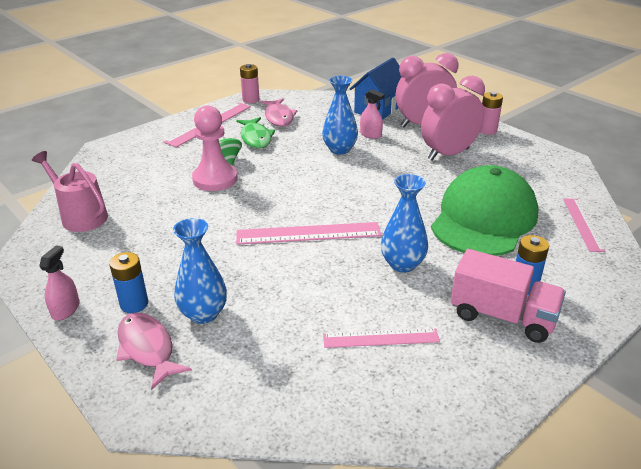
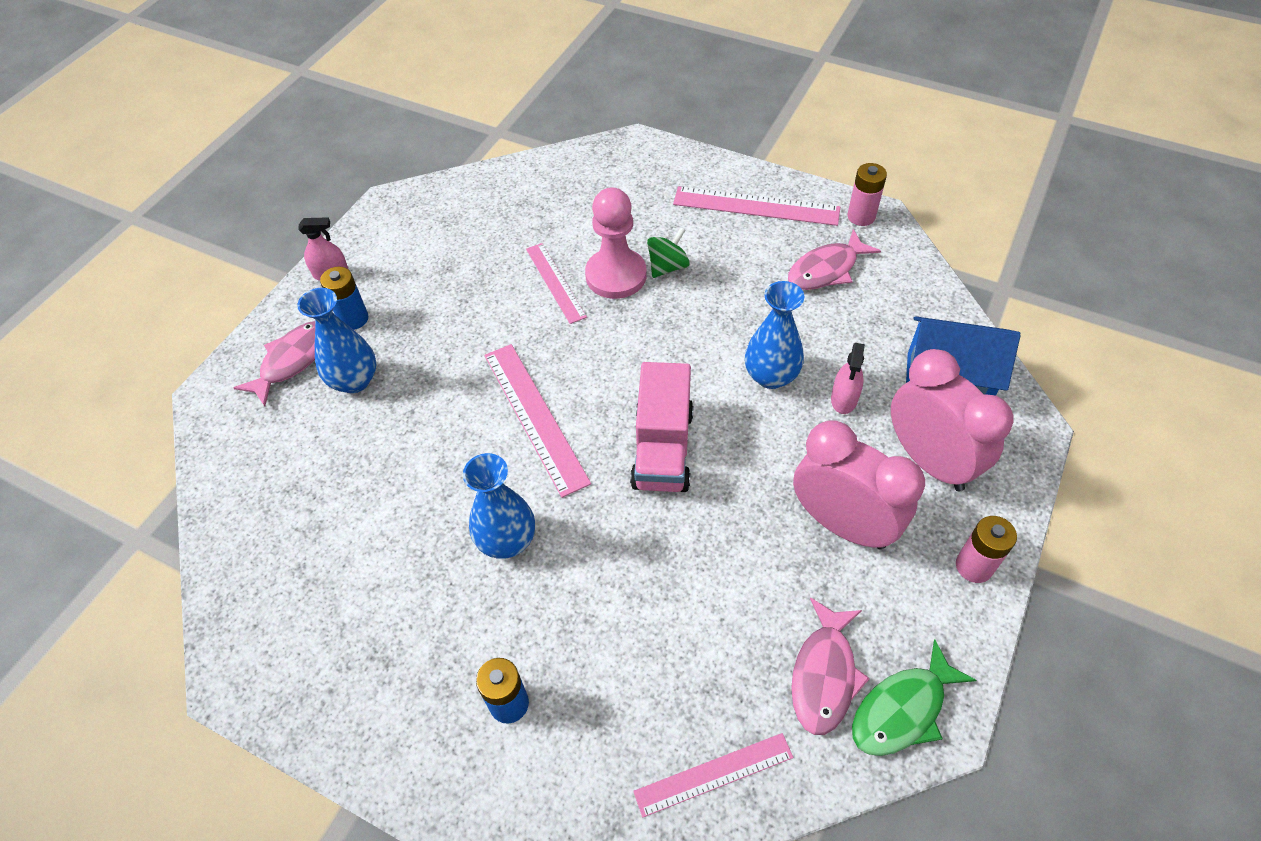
camera: 70 degrees right, 20 degrees up
pink watering can [32,151,108,232] -> none
green fish [236,117,275,148] -> green fish moved to [852,639,977,756]
pink ruler [323,328,440,348] -> pink ruler moved to [526,243,587,324]
green cap [431,165,539,256] -> none
pink truck [451,249,566,343] -> pink truck moved to [630,362,694,492]
none -> pink fish [791,597,870,735]

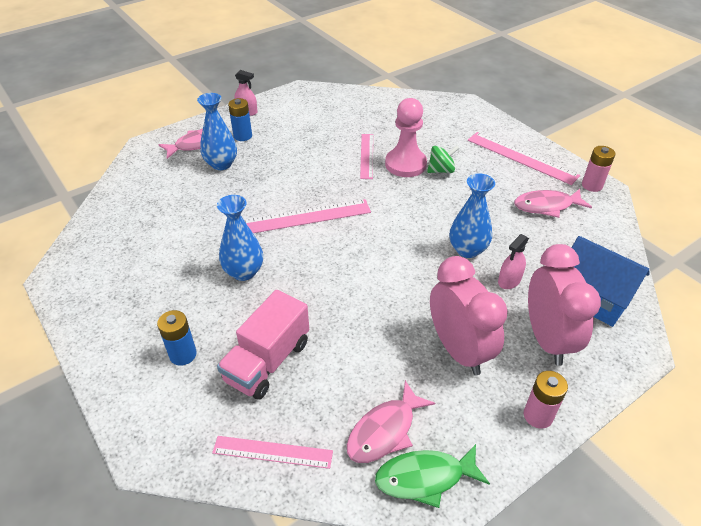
camera: 25 degrees right, 10 degrees down
pink ruler [484,344,591,498] -> pink ruler turned 75 degrees clockwise [244,199,371,233]
pink truck [630,362,694,492] -> pink truck moved to [217,290,309,400]

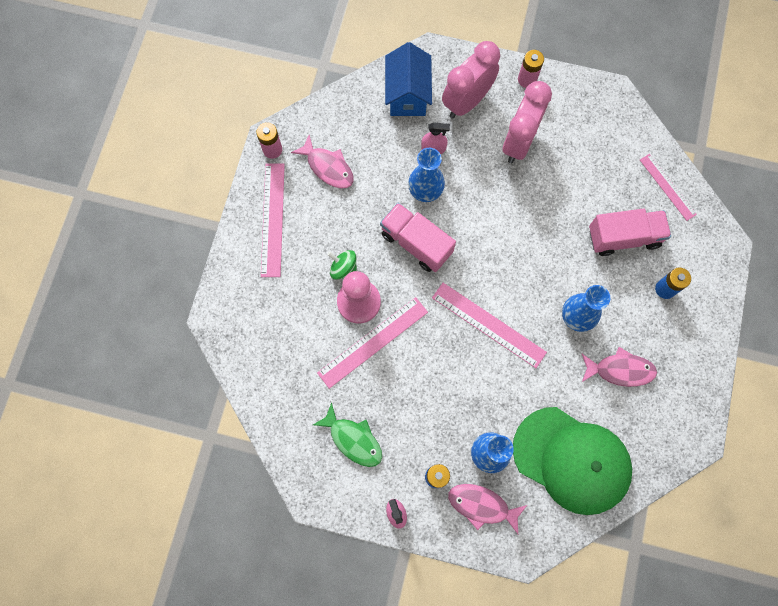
camera: 130 degrees left, 30 degrees up
pink fish [347,380,435,463] -> pink fish moved to [582,347,657,387]
pink ruler [360,134,373,179] -> pink ruler [317,297,428,389], size x1.53
green fish [375,444,490,508] -> green fish moved to [313,402,382,467]
none -> pink truck [380,203,456,272]
none -> green cap [513,407,632,515]

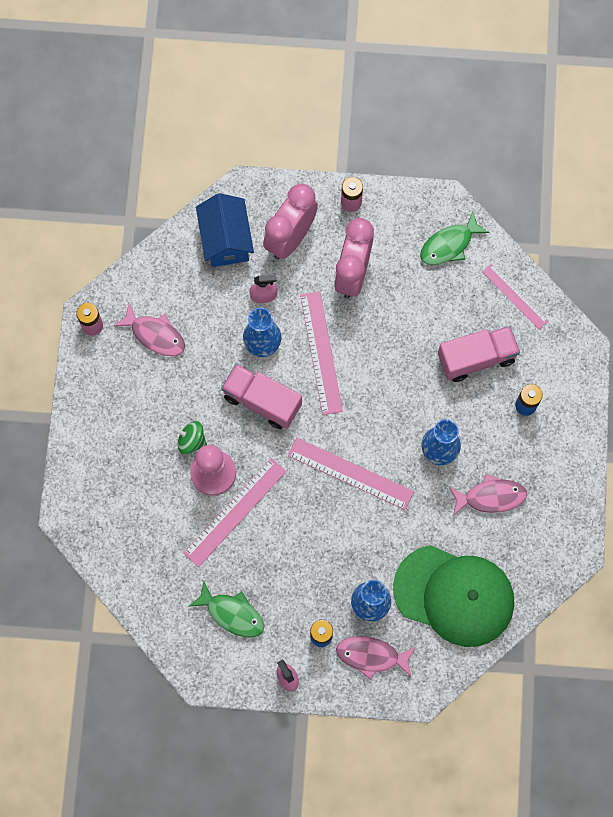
camera: 10 degrees left, 0 degrees up
pink ruler [261,164,285,277] -> pink ruler moved to [300,291,343,415]
none -> green fish [420,211,490,265]

